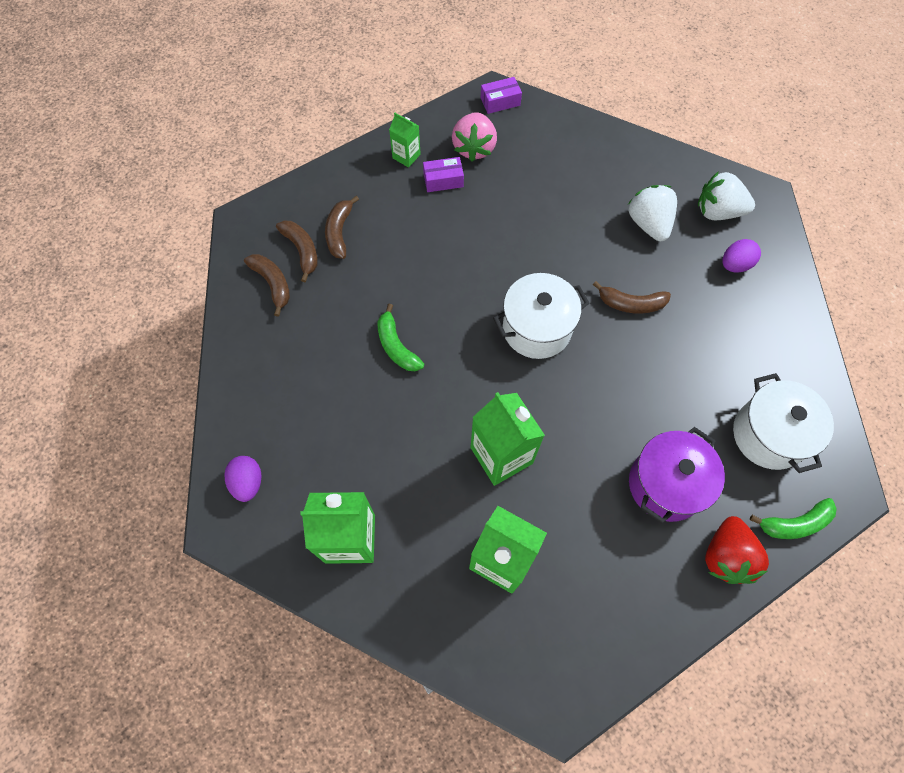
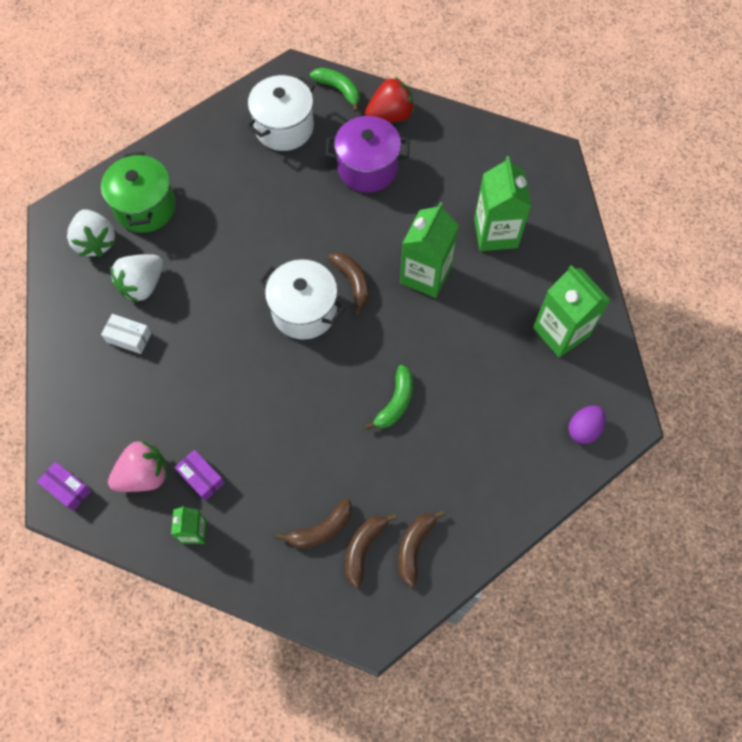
camera: 125 degrees left, 0 degrees up
brown banana [593,281,671,314] -> brown banana moved to [328,252,370,315]
purple egg [722,239,761,273] -> green pot [101,152,176,233]
none -> white box [101,314,152,354]

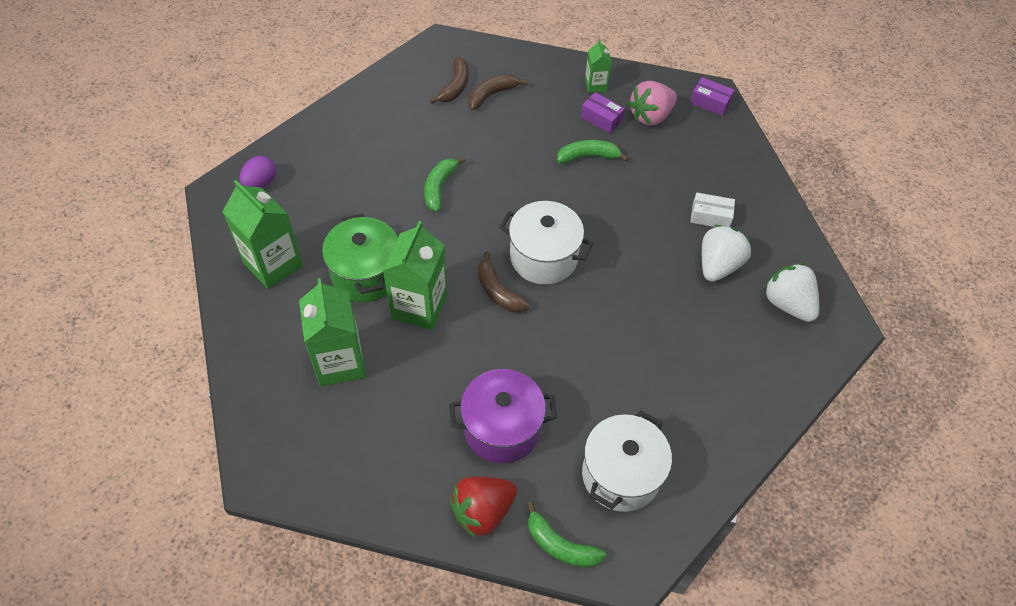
camera: 170 degrees right, 10 degrees down
green pot [101,152,176,233] -> green pot moved to [322,214,398,302]
brown banana [398,510,445,587] -> none
none -> green banana [557,140,629,163]

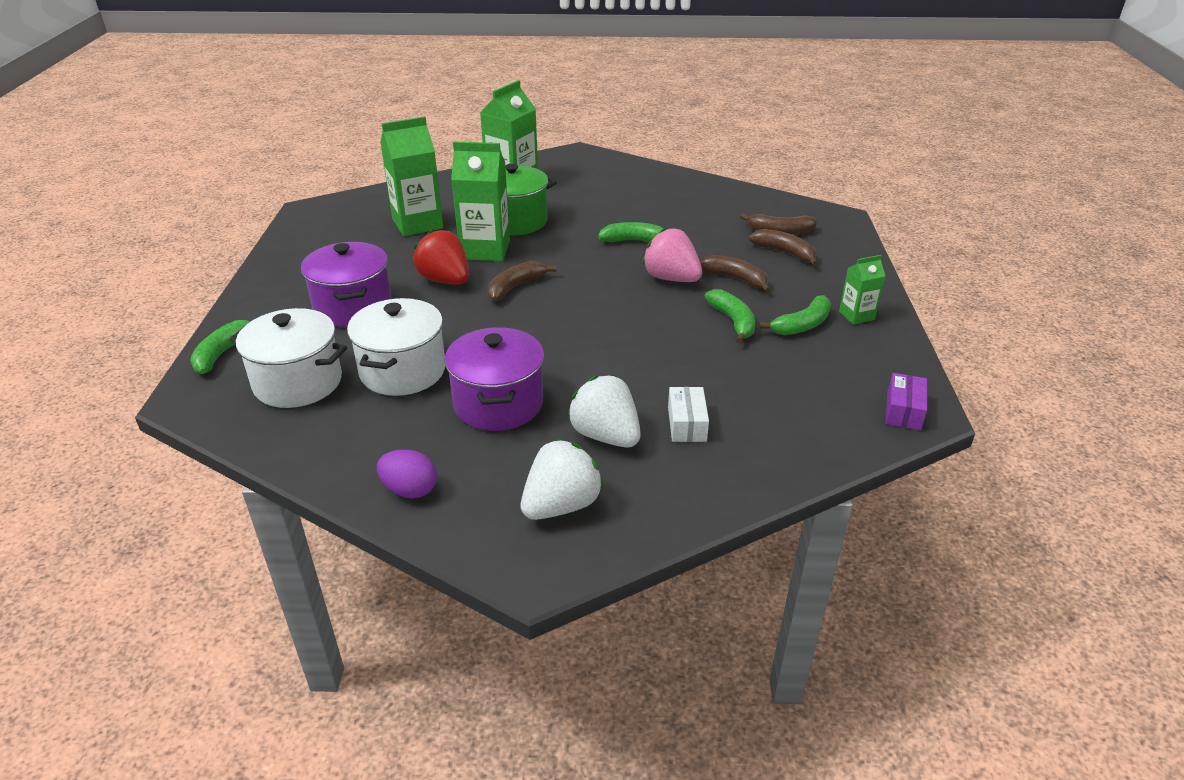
camera: 80 degrees right, 20 degrees down
purple egg [240,156,276,188] -> purple egg moved to [377,450,437,499]
red strawberry [450,476,517,538] -> red strawberry moved to [413,229,469,284]
white pot [499,201,593,285] -> white pot moved to [347,298,445,396]
purple box [581,92,625,133] -> green banana [759,295,831,335]
pink strawberry [628,81,677,126] -> pink strawberry moved to [642,228,702,282]
white strawberry [702,225,752,282] -> white strawberry turned 150 degrees counterclockwise [567,375,641,448]
none -> purple pot [444,327,544,431]
none -> brown banana [700,255,771,293]

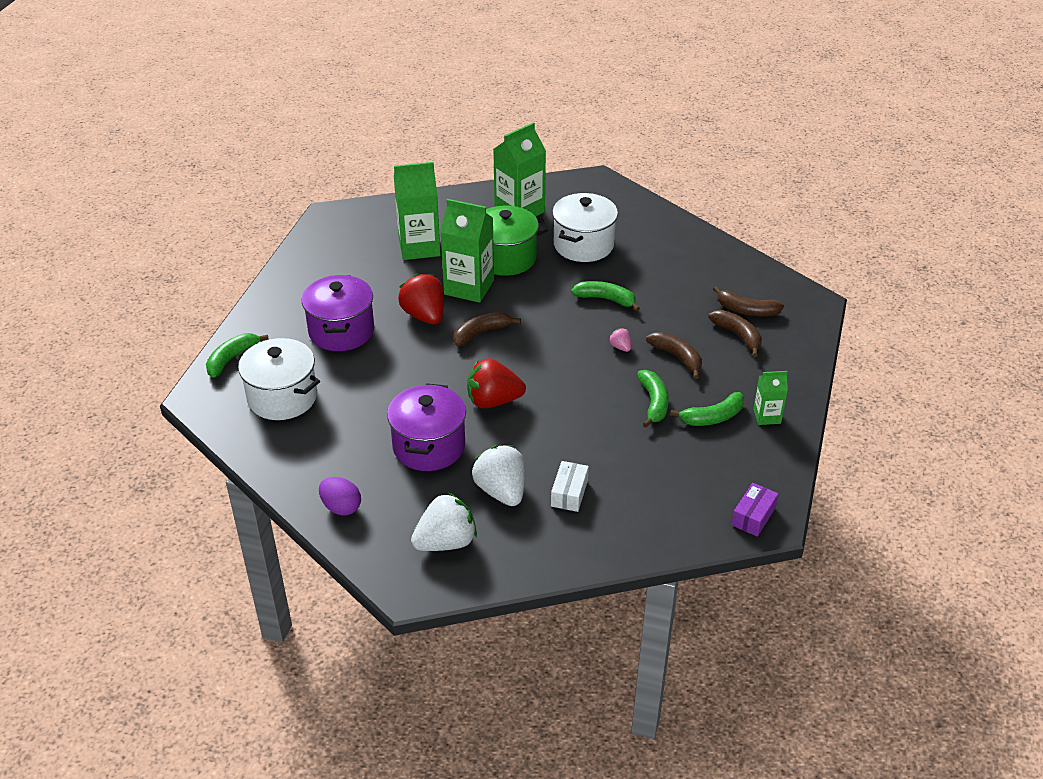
camera: 15 degrees right, 5 degrees up
white pot [347,298,445,396] -> white pot moved to [552,193,618,262]
pink strawberry [642,228,702,282] -> pink strawberry [609,328,631,352], size x0.45
none -> red strawberry [467,358,526,408]

